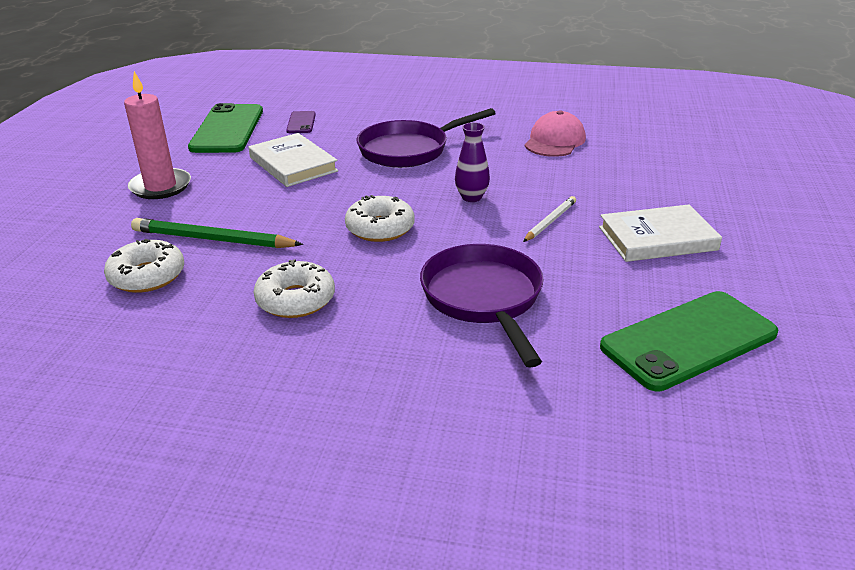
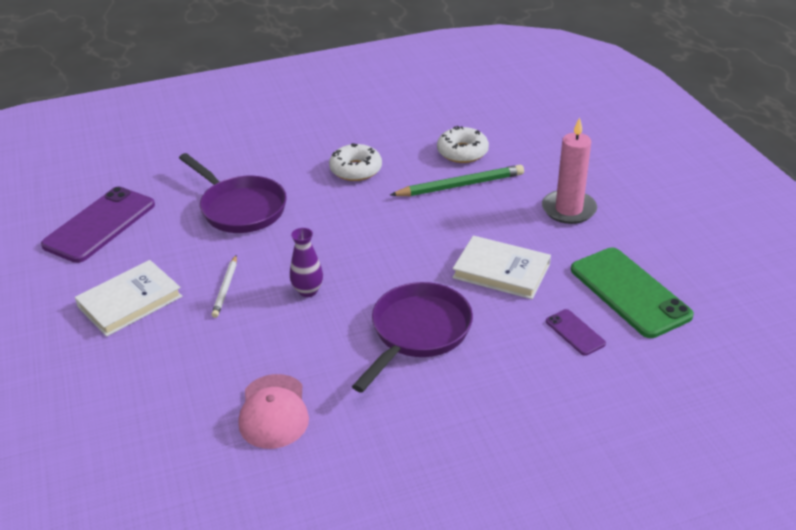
camera: 150 degrees right, 5 degrees up
white donut [345,195,415,242] -> none
green phone [600,291,778,392] -> purple phone [41,187,155,263]

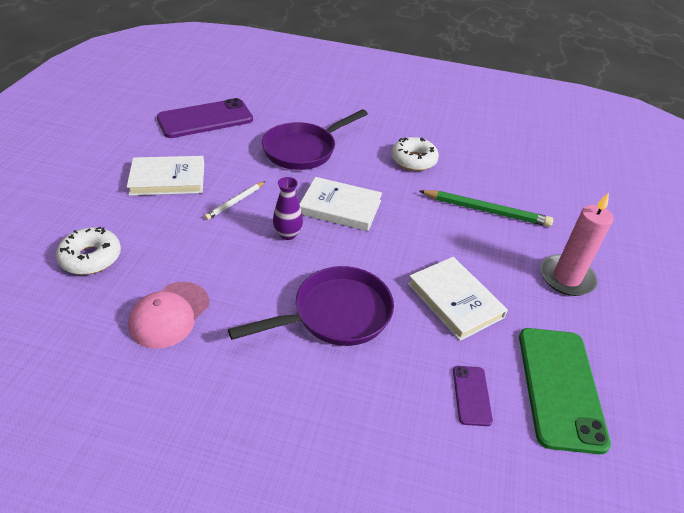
camera: 30 degrees right, 5 degrees up
purple pan [179,153,287,233] -> purple pan turned 60 degrees clockwise [262,109,368,170]
white donut [437,126,489,163] -> white donut moved to [56,227,121,275]
none -> white book [300,177,382,231]

